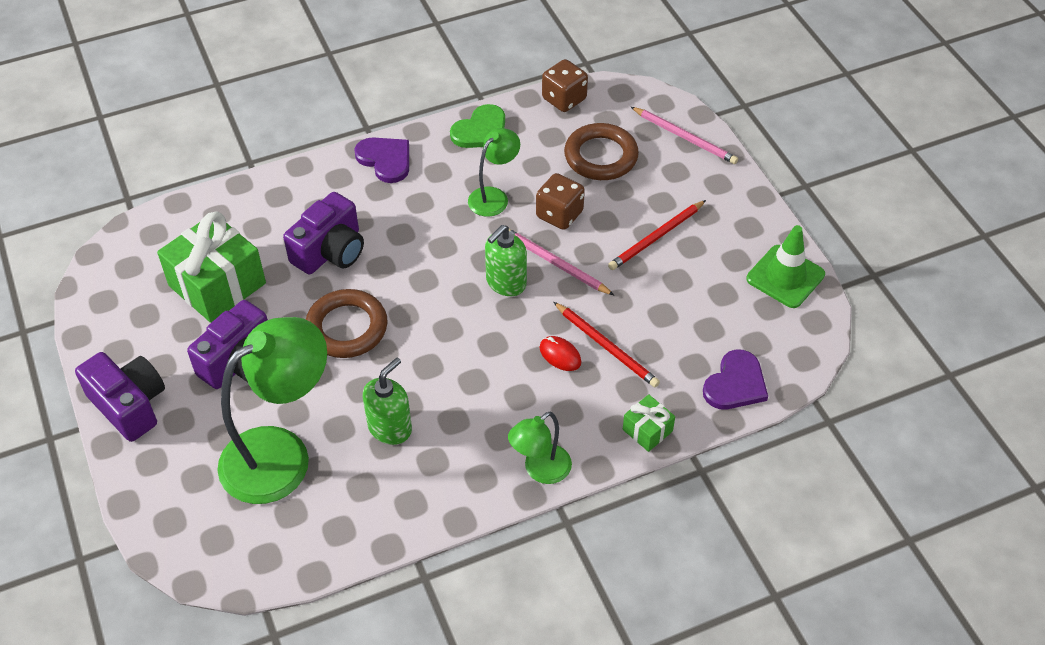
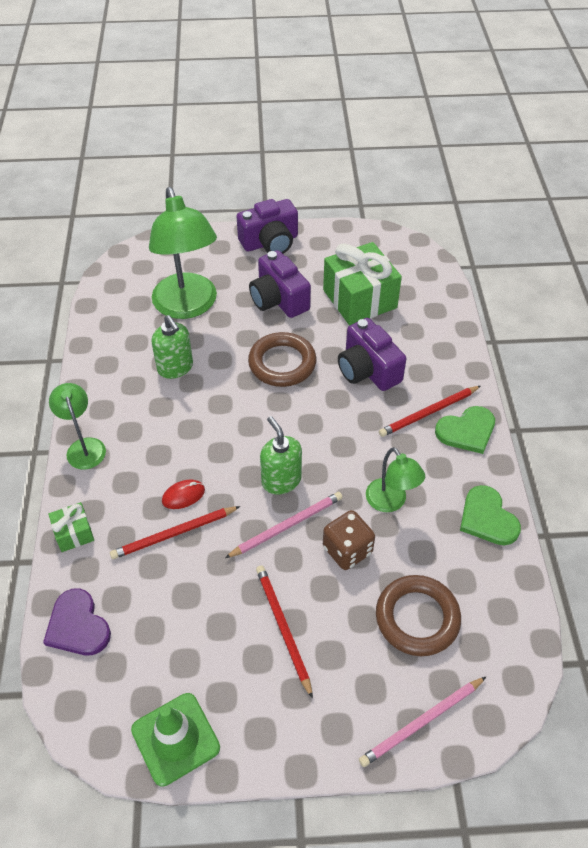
camera: 110 degrees right, 0 degrees up
purple heart [354,137,409,183] -> green heart [435,406,495,454]
brown dice [542,59,588,112] -> none
none -> red pencil [379,386,481,437]

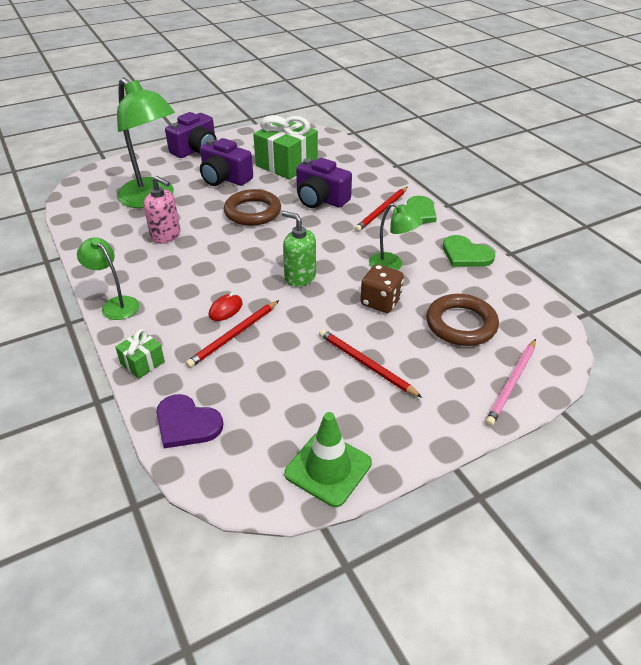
camera: 25 degrees left, 10 degrees down
green soap dispenser [152,315,193,379] -> pink soap dispenser [144,176,180,244]
pink pencil [225,492,343,558] -> none

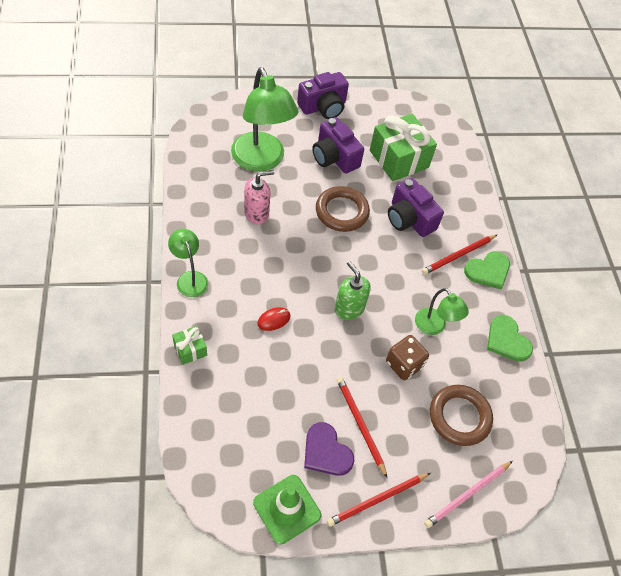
camera: 15 degrees right, 15 degrees up
pink soap dispenser [144,176,180,244] -> pink soap dispenser turned 75 degrees counterclockwise [244,170,274,224]
purple heart [156,394,223,448] -> purple heart moved to [304,422,354,476]
red pencil [186,300,279,368] -> red pencil moved to [327,473,430,527]

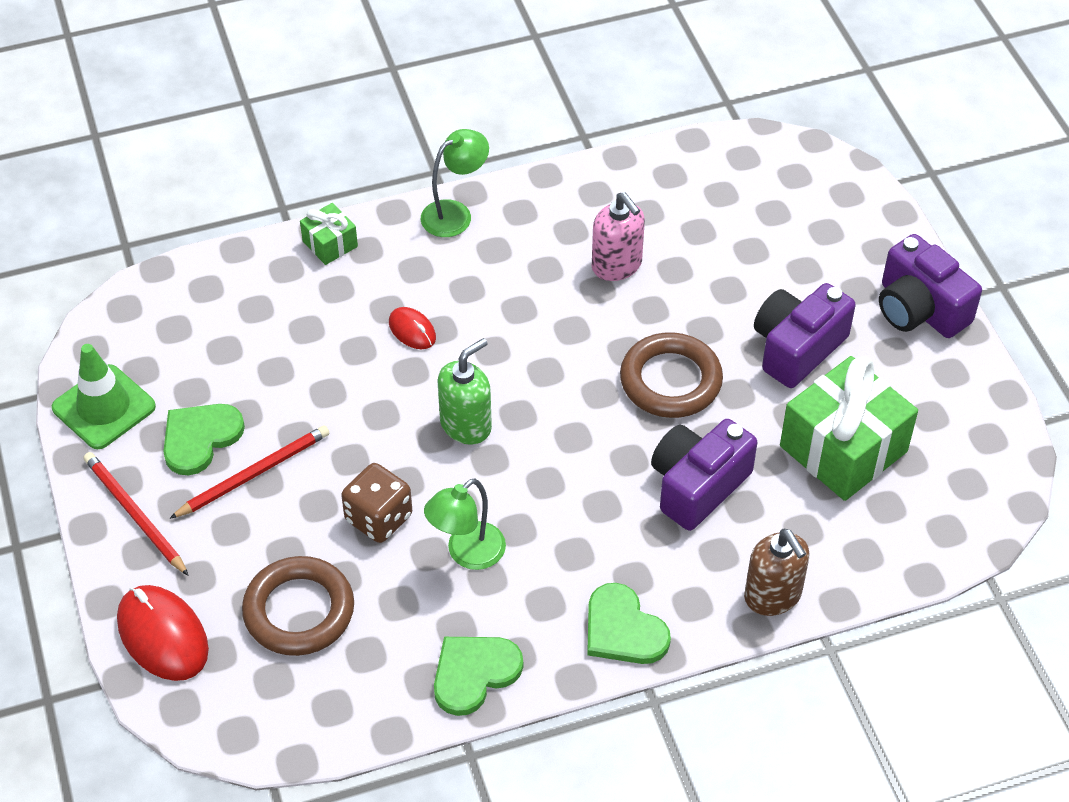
camera: 85 degrees right, 5 degrees down
green lamp [231,67,298,172] -> none
purple heart [304,422,354,476] -> green heart [163,404,245,476]
red pencil [422,235,497,275] -> none
pink pencil [424,461,513,528] -> red mouse [117,585,209,681]
none -> brown soap dispenser [744,529,810,616]

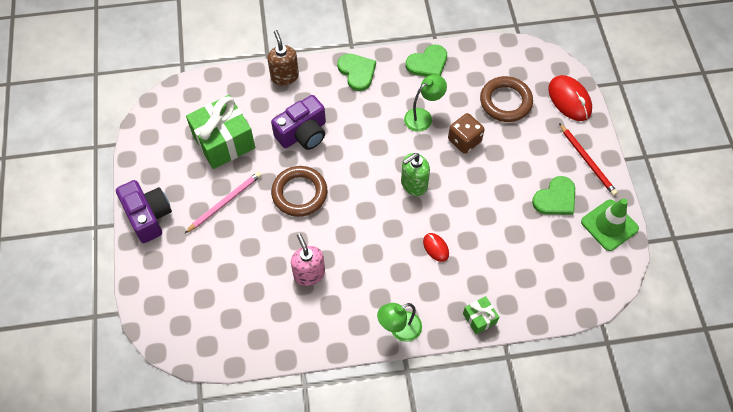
camera: 170 degrees left, 10 degrees up
red pencil [169,425,329,519] -> none
purple camera [754,283,856,388] -> pink pencil [185,172,261,233]

